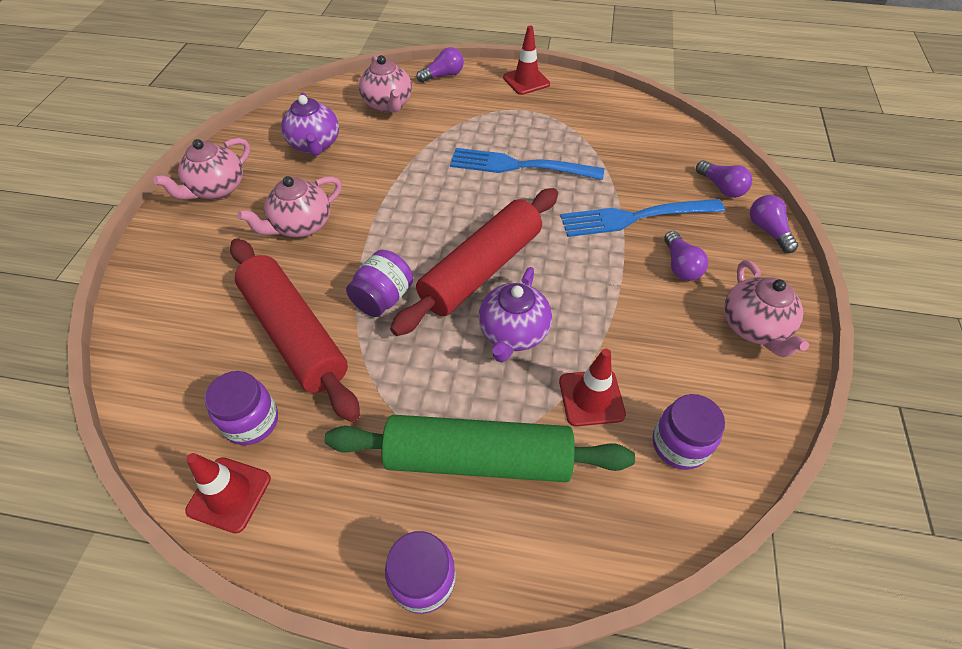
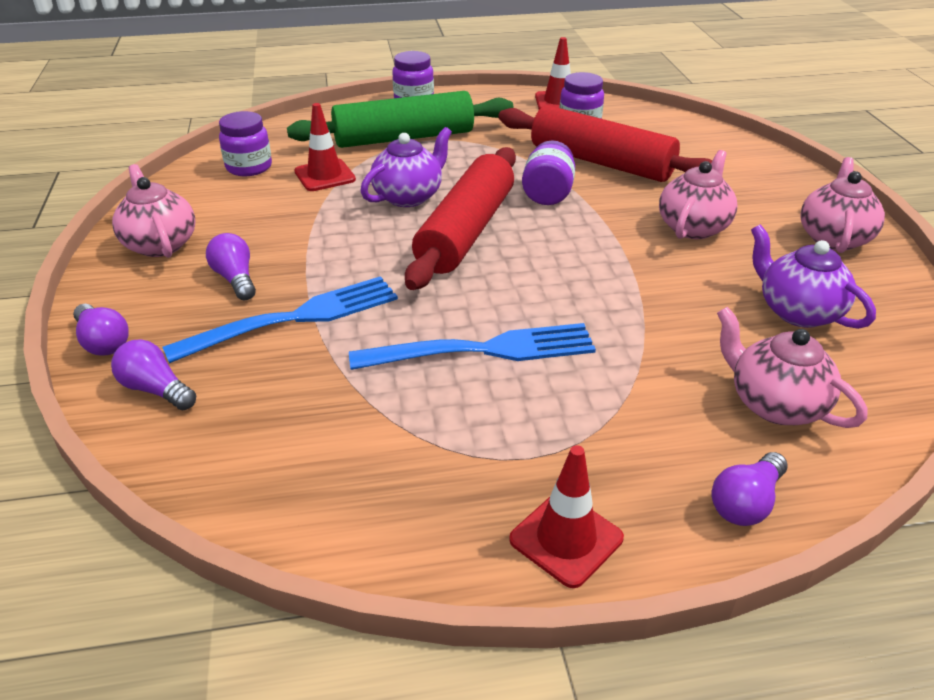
camera: 160 degrees right, 15 degrees down
purple teapot [479,267,552,362] -> purple teapot turned 45 degrees clockwise [360,127,452,207]

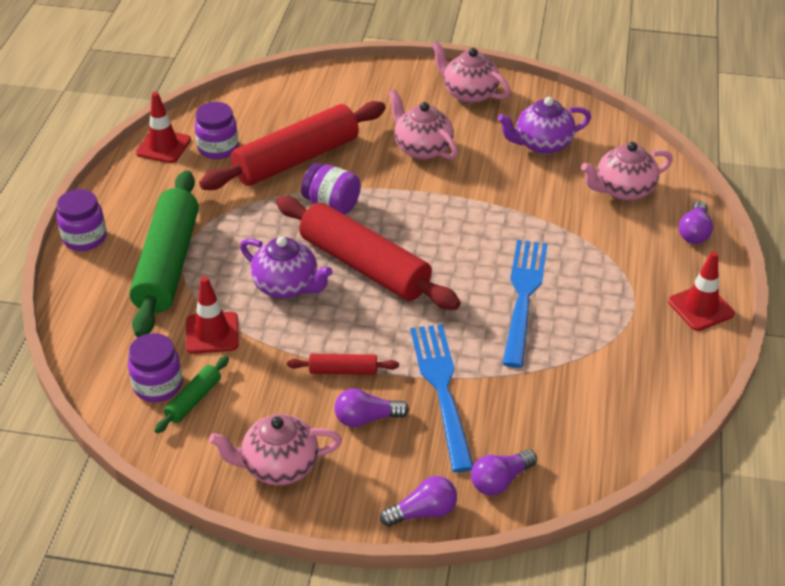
camera: 70 degrees left, 5 degrees up
purple teapot [360,127,452,207] -> purple teapot turned 150 degrees clockwise [240,236,333,298]
purple light bulb [711,452,788,526] -> purple light bulb turned 45 degrees clockwise [679,201,713,244]
none -> green rolling pin [154,356,229,433]
none -> red rolling pin [287,354,399,375]

